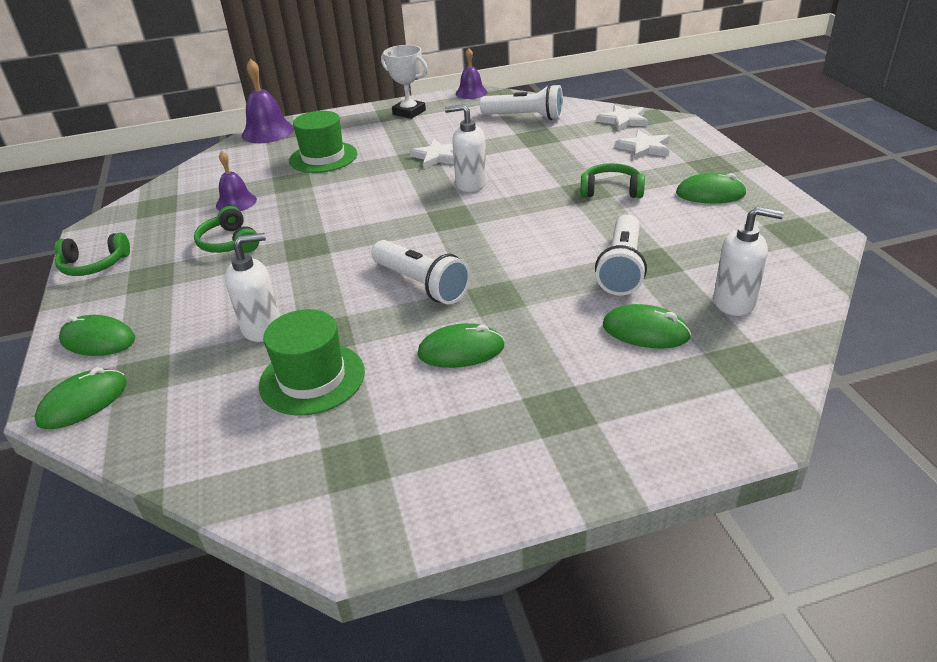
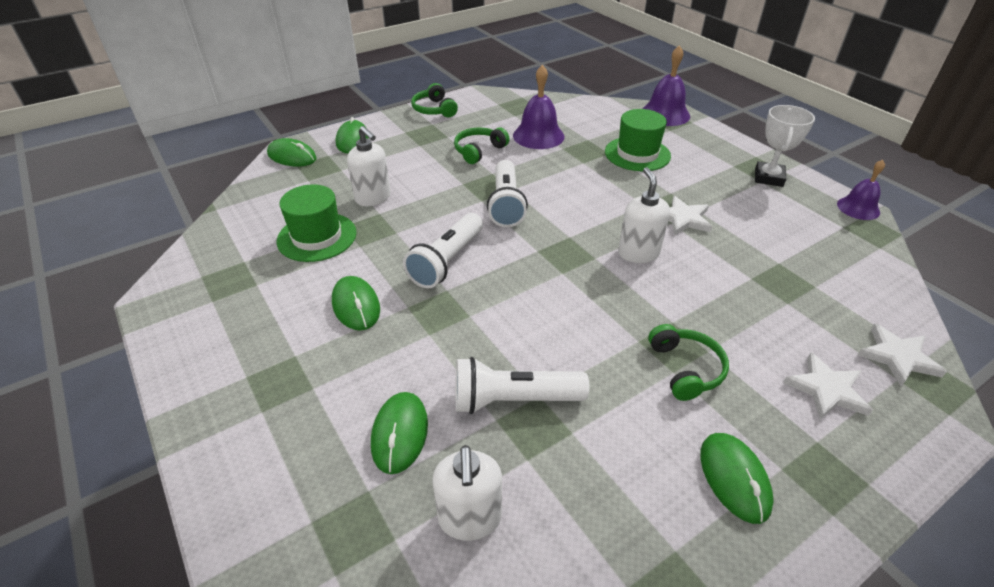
camera: 70 degrees right, 5 degrees up
purple bell [216,150,257,211] -> purple bell [513,65,565,149], size x1.54
white flashlight [480,84,563,120] -> white flashlight moved to [487,160,528,227]

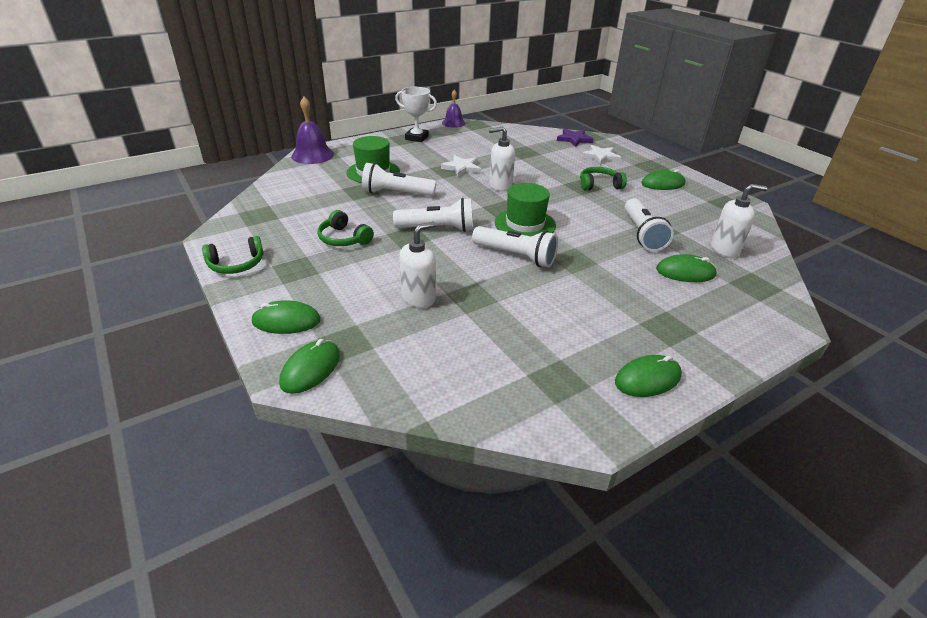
camera: 90 degrees left, 5 degrees down
green hat [277,184,357,262] -> green hat moved to [495,183,556,236]
green mouse [332,276,380,331] -> green mouse moved to [615,355,682,397]
purple bell [513,65,565,149] -> none
white star [858,324,947,386] -> purple star [557,129,594,147]
none -> white flashlight [362,163,436,196]

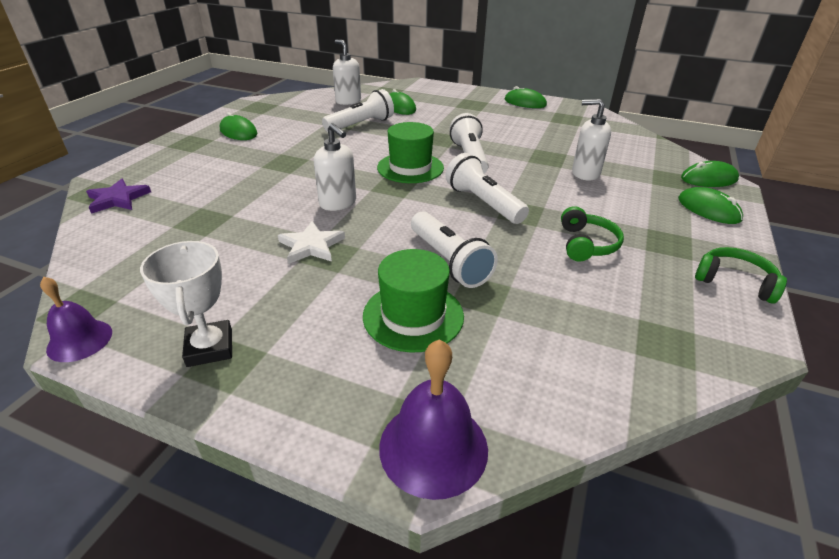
camera: 125 degrees left, 0 degrees up
green headphones [580,167,627,190] -> none
white star [581,145,621,165] -> none

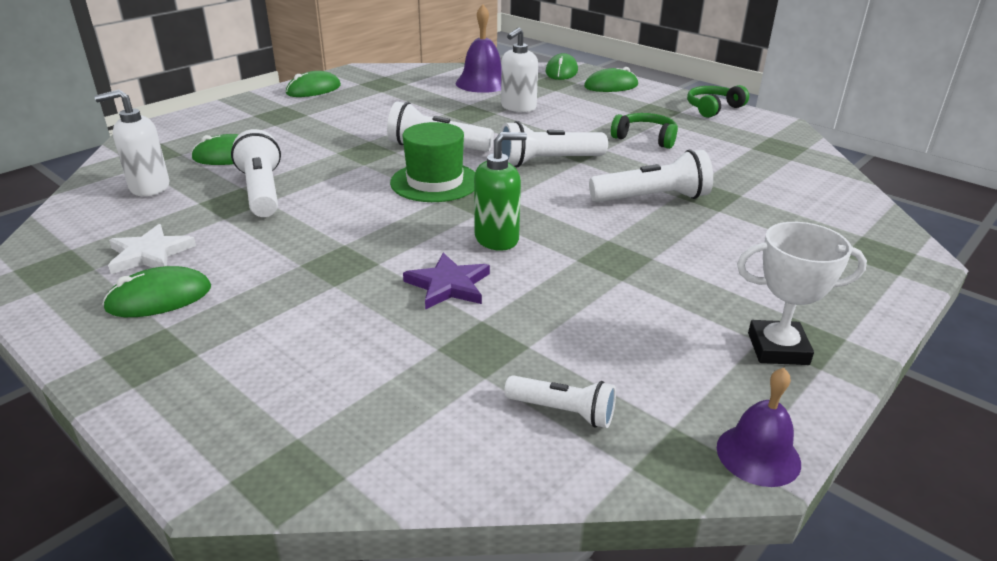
camera: 70 degrees left, 5 degrees down
purple star [86,179,151,214] -> purple star moved to [403,253,490,310]
white star [278,221,345,264] -> white star moved to [108,224,196,274]
white soap dispenser [314,123,356,211] -> green soap dispenser [474,132,527,251]
green hat [363,249,464,353] -> none
purple bell [379,339,488,500] -> purple bell moved to [456,4,501,93]
none -> white flashlight [504,375,616,428]

